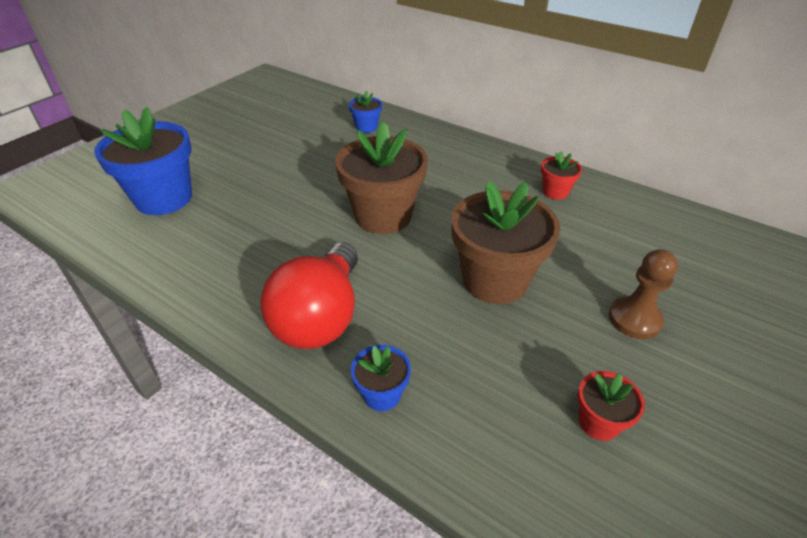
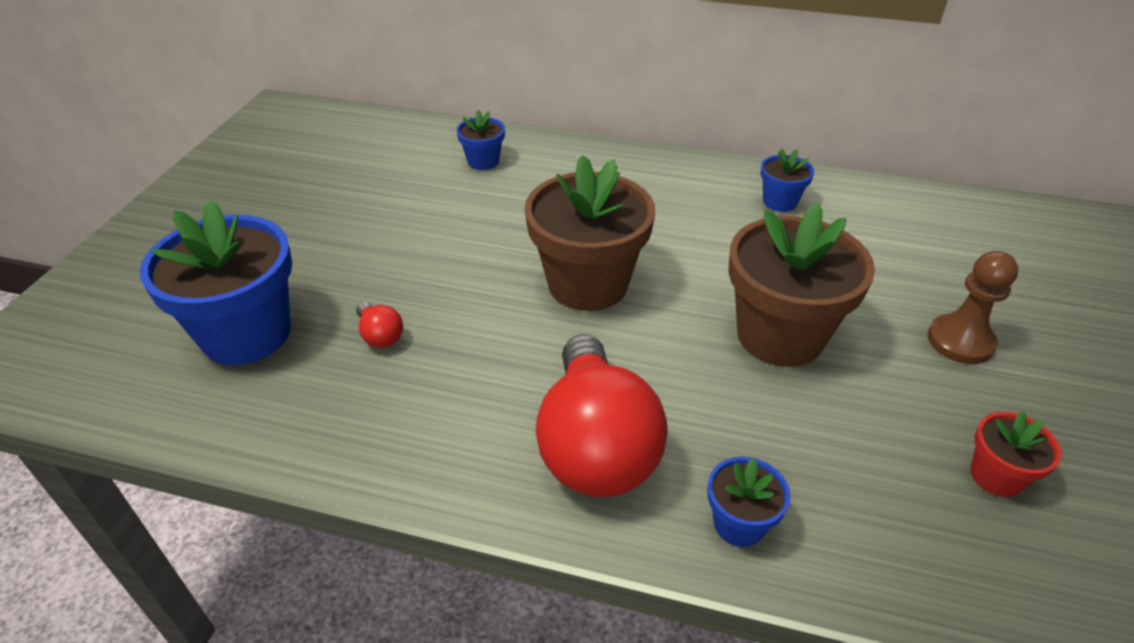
camera: 20 degrees left, 0 degrees up
red flower pot [541,151,582,200] -> blue flower pot [760,149,814,212]
none -> red light bulb [356,302,403,348]

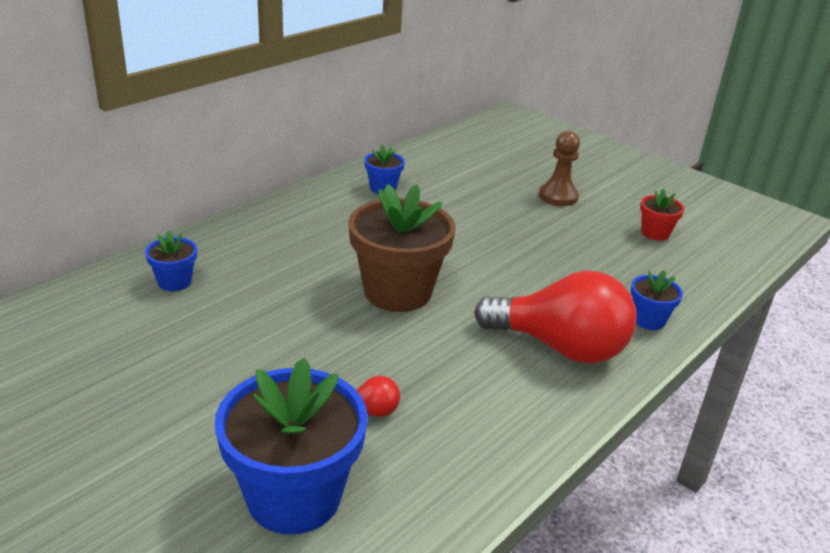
camera: 65 degrees left, 10 degrees down
brown flower pot [728,202,875,367] -> none

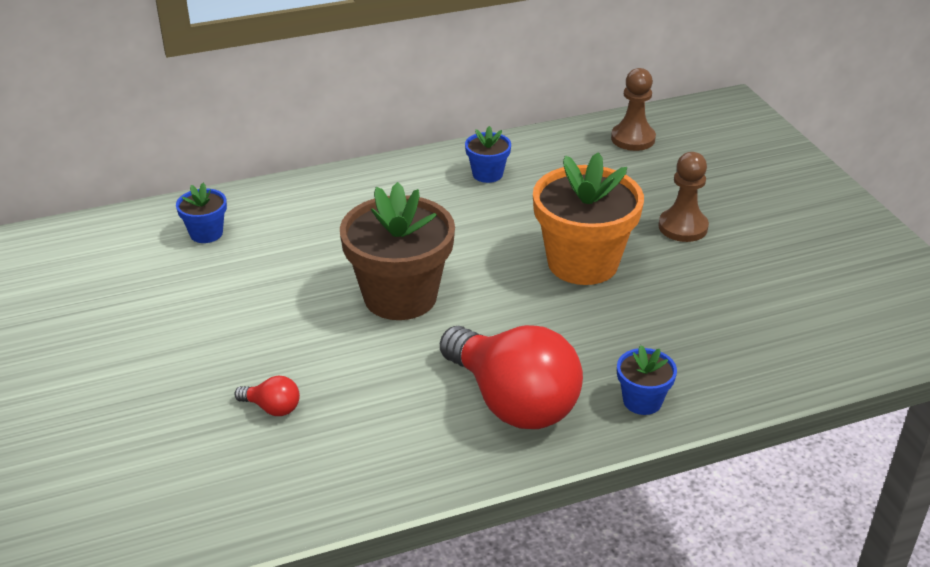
camera: 30 degrees right, 5 degrees up
blue flower pot [215,358,368,535] -> none
red flower pot [640,188,684,241] -> none
none -> orange flower pot [533,152,644,285]
none -> brown pawn [611,68,656,151]

